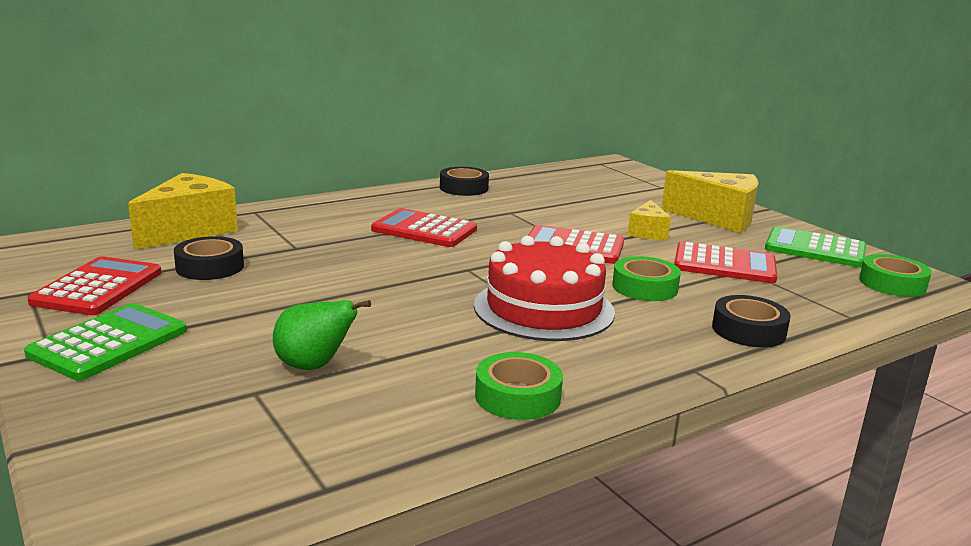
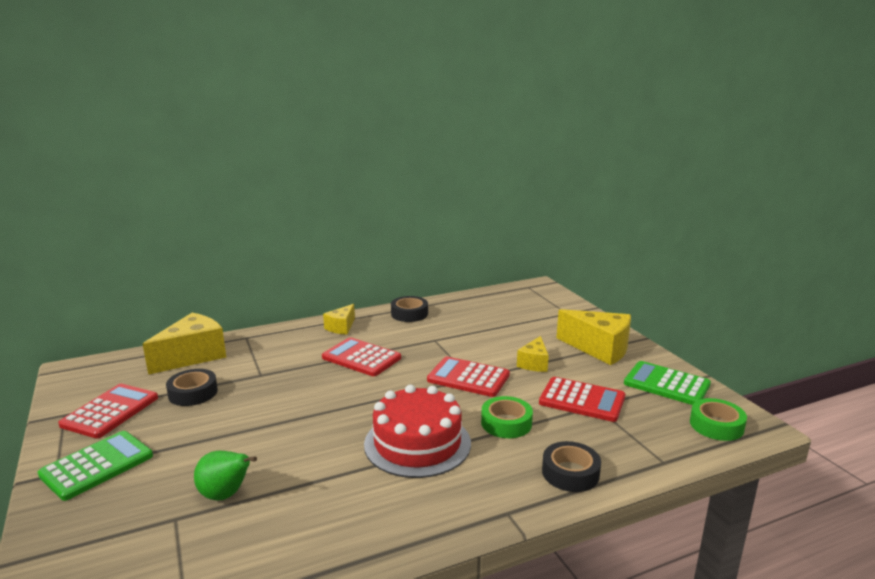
camera: 10 degrees right, 0 degrees up
green tape [475,352,563,420] -> none
none -> yellow cheese [323,304,355,335]

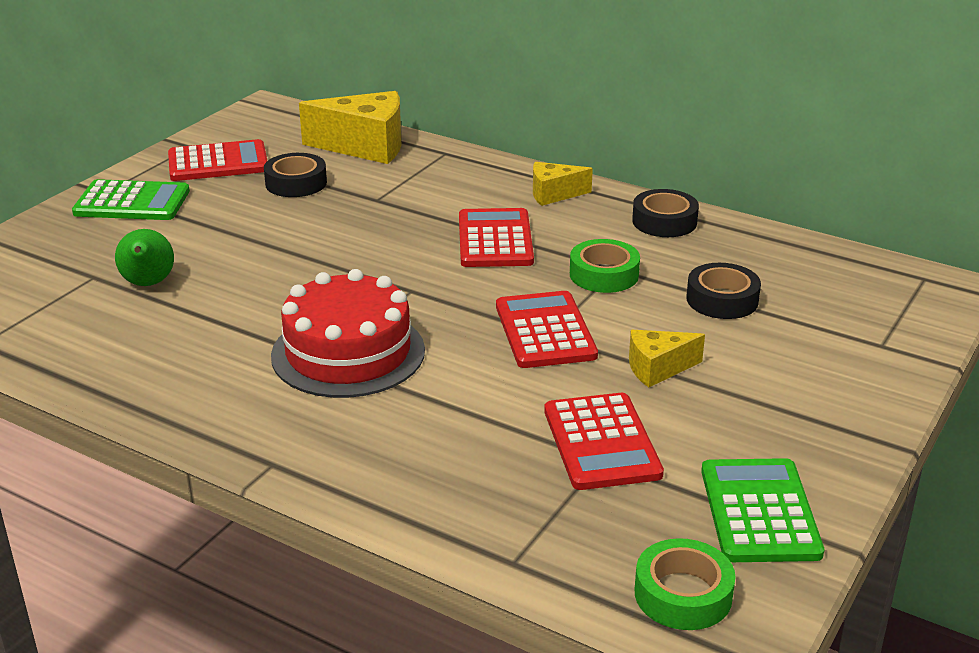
camera: 55 degrees right, 10 degrees up
green tape [481,396,533,438] -> green tape moved to [570,239,640,293]
black tape [542,441,601,492] -> black tape moved to [686,263,761,319]
yellow cheese [556,309,631,365] -> none

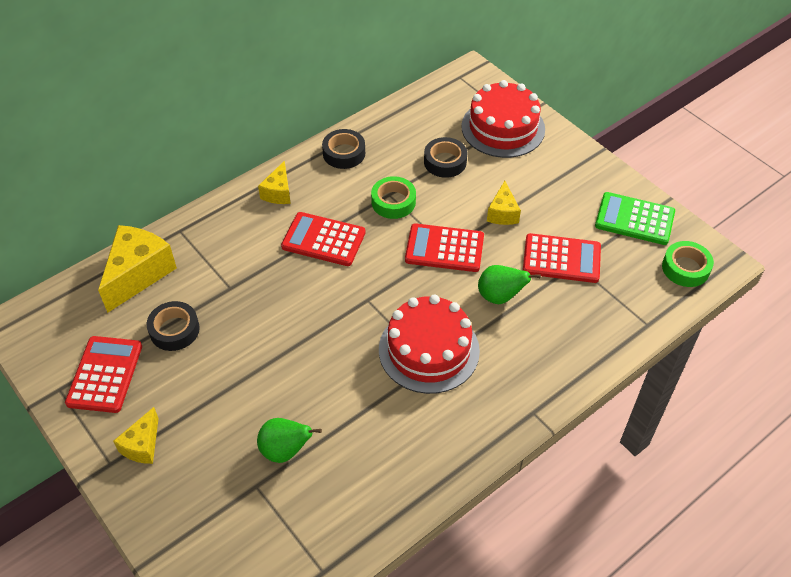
camera: 70 degrees left, 20 degrees up
green calculator [72,179,190,220] -> yellow cheese [113,407,159,464]
none -> red cake [461,80,545,158]
none -> green pear [478,265,541,304]

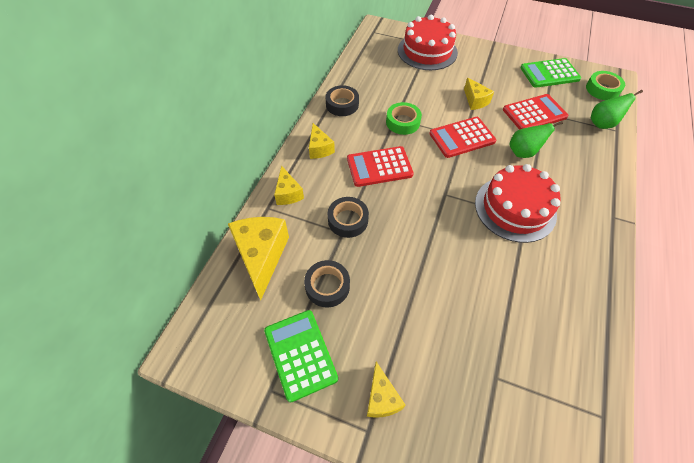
camera: 30 degrees left, 5 degrees up
red calculator [65,336,142,413] -> green calculator [264,310,338,402]
green pear [257,418,322,463] -> green pear moved to [591,90,643,129]
black tape [424,137,467,178] -> black tape moved to [328,197,369,238]
none -> yellow cheese [274,165,304,205]

